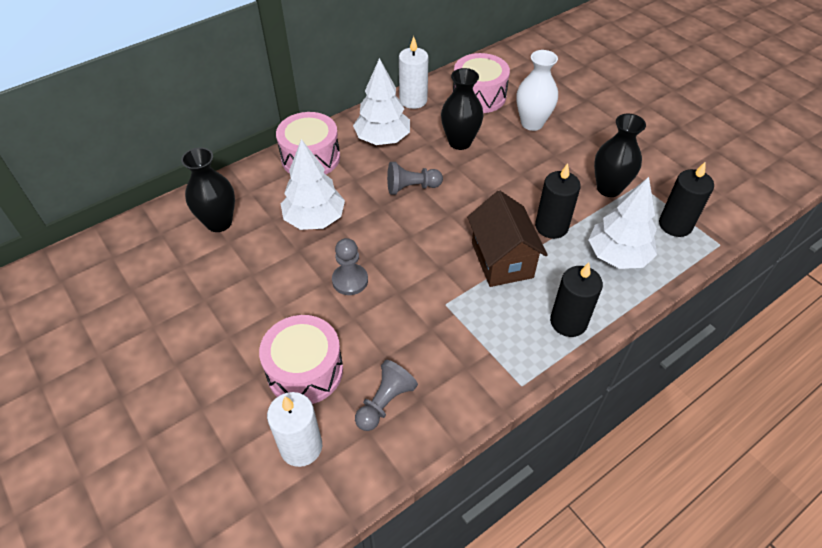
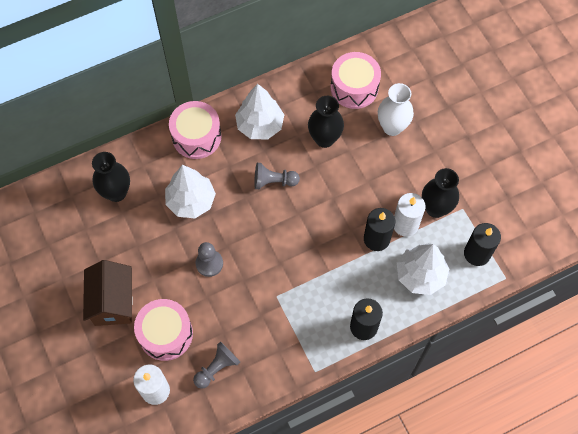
camera: 10 degrees right, 15 degrees up
white candle [399,36,429,109] -> white candle moved to [394,193,426,237]
brown house [467,190,548,287] -> brown house moved to [83,260,133,326]

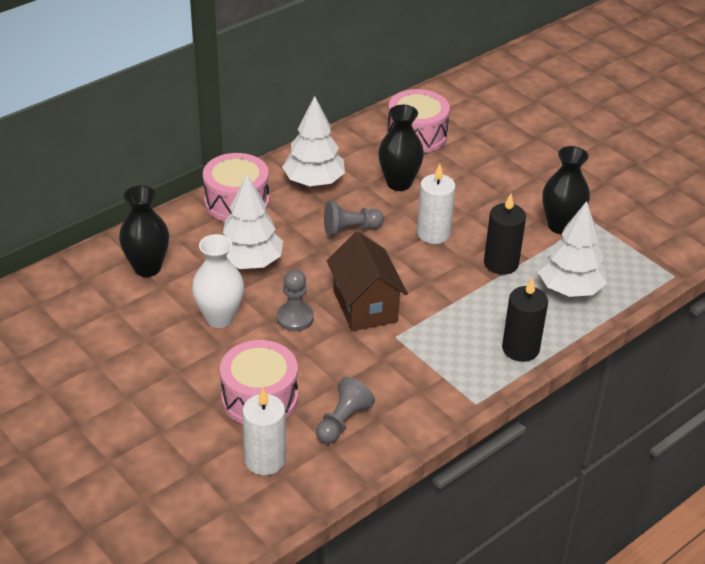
camera: 15 degrees left, 25 degrees down
brown house [83,260,133,326] -> brown house moved to [327,232,408,331]
white vase [378,83,414,136] -> white vase moved to [192,234,244,328]
white candle [394,193,426,237] -> white candle moved to [417,164,456,244]
black candle [464,223,501,266] -> none

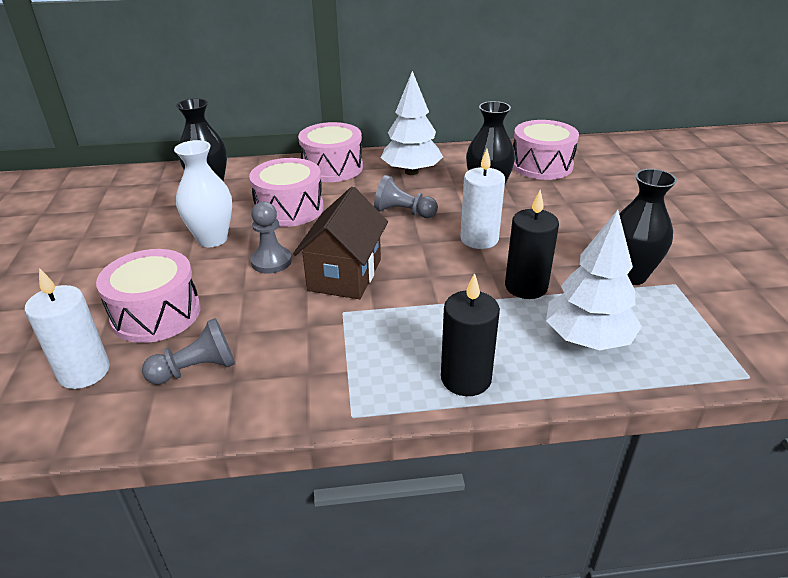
camera: 35 degrees right, 5 degrees down
white tree [223,174,283,269] -> pink drum [249,158,324,227]

